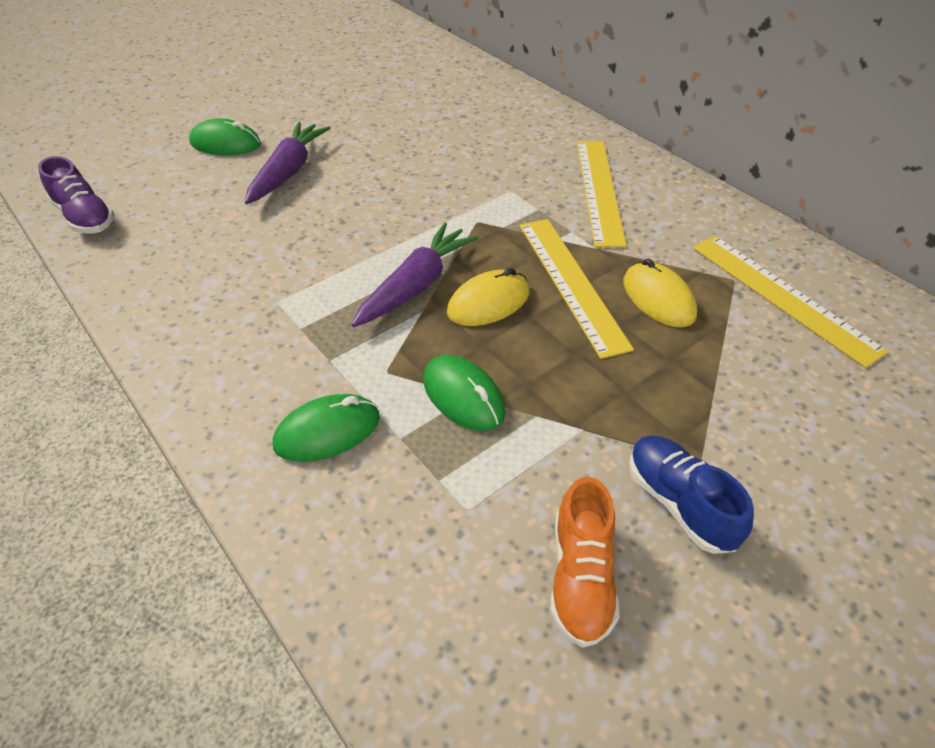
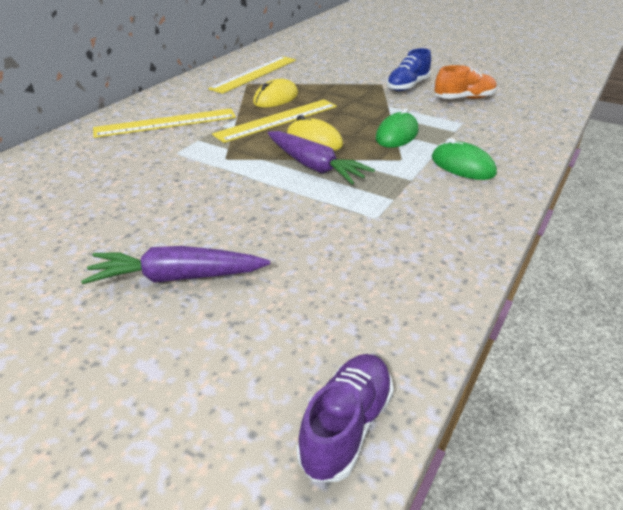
camera: 110 degrees left, 10 degrees down
green mouse [189,119,261,155] -> none
purple carrot [351,222,479,327] -> purple carrot turned 150 degrees counterclockwise [268,131,375,185]

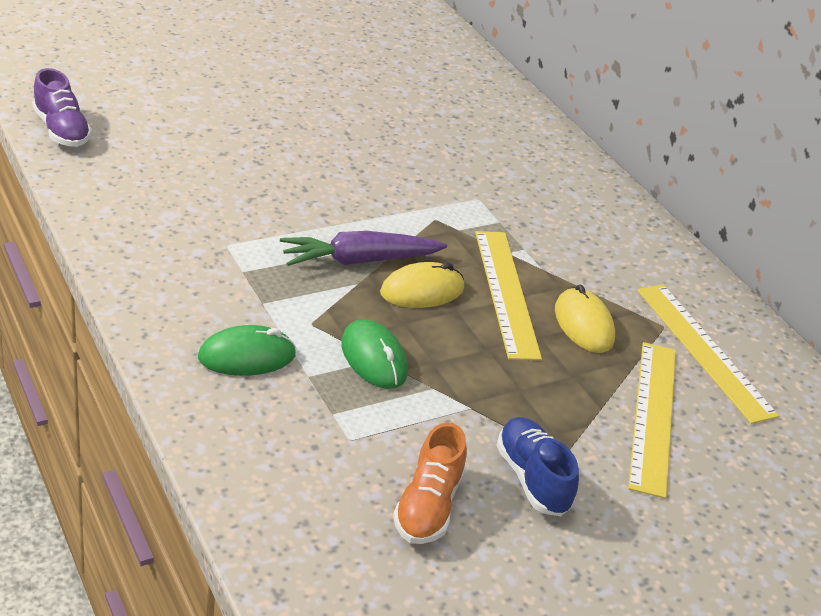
camera: 115 degrees right, 0 degrees up
purple carrot [81,246,270,284] -> none
yellow ruler [93,108,236,138] -> yellow ruler moved to [628,342,676,499]

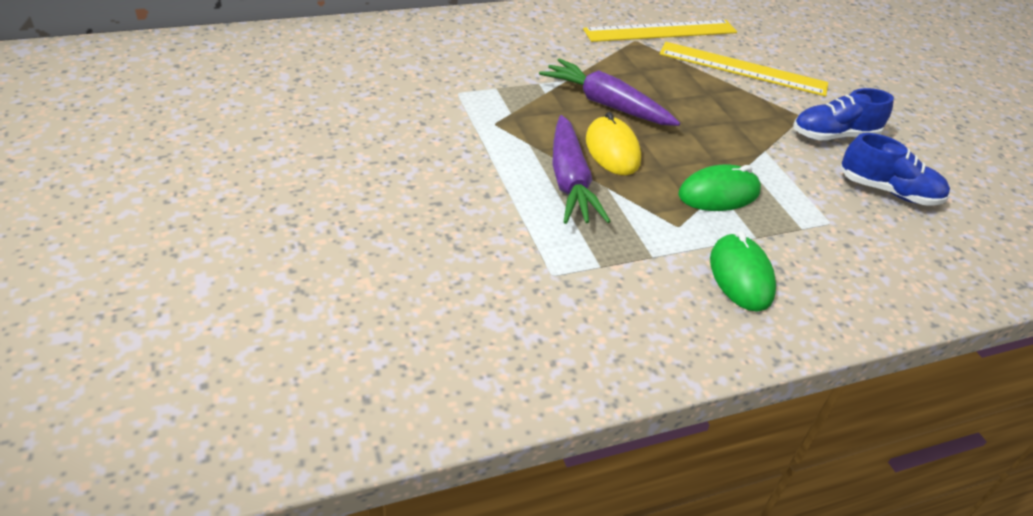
camera: 80 degrees left, 5 degrees up
purple shoe [33,68,92,147] -> none
orange shoe [393,423,467,544] -> blue shoe [841,133,950,206]
yellow ruler [475,231,542,360] -> purple carrot [539,58,680,126]
yellow mouse [555,285,615,353] -> none

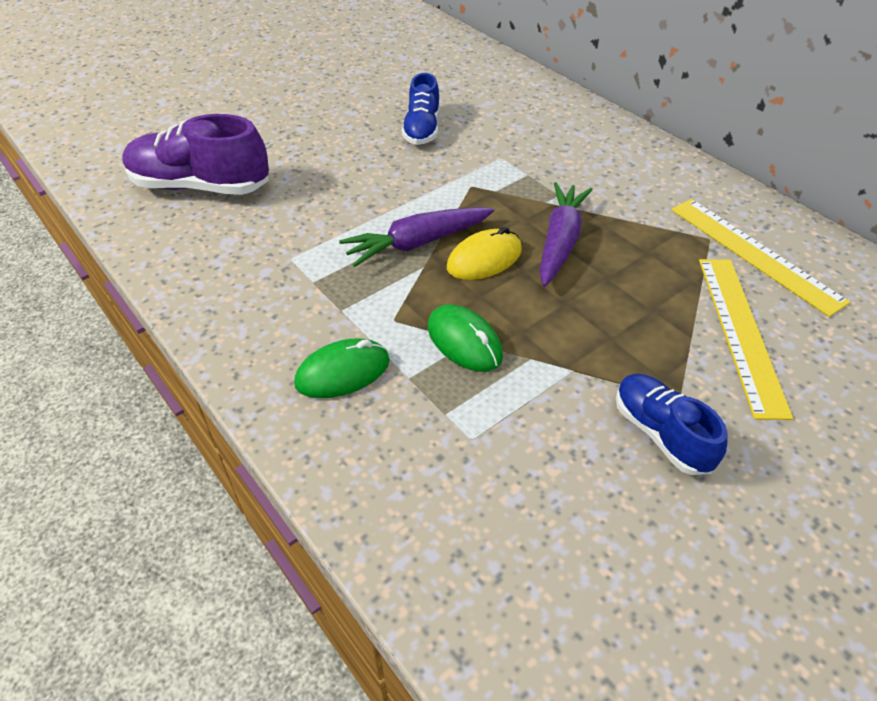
camera: 75 degrees right, 5 degrees up
blue shoe [841,133,950,206] -> blue shoe moved to [402,73,440,145]
none -> purple shoe [122,114,269,195]

